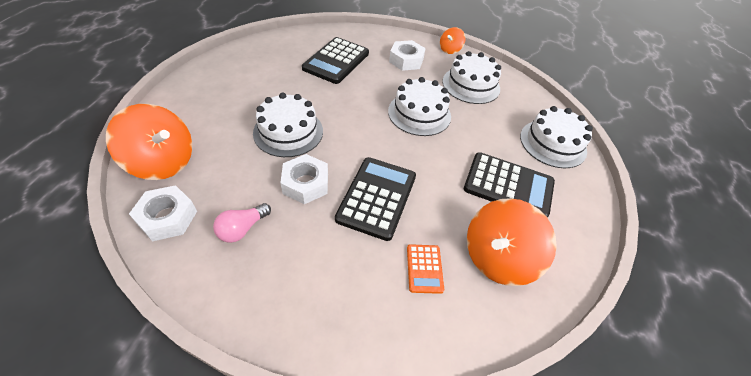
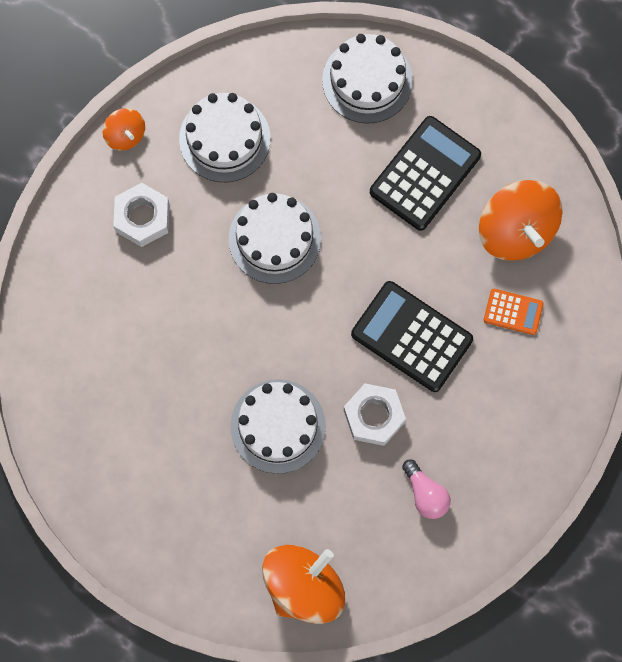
camera: 70 degrees left, 25 degrees up
white nut [129,185,197,242] -> none
black calculator [302,37,369,84] -> none

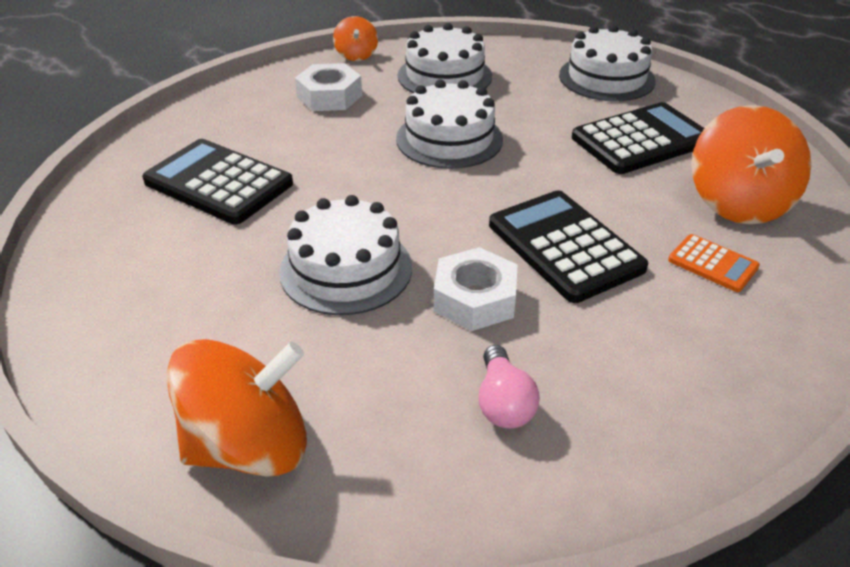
camera: 25 degrees right, 35 degrees down
none -> black calculator [142,139,293,224]

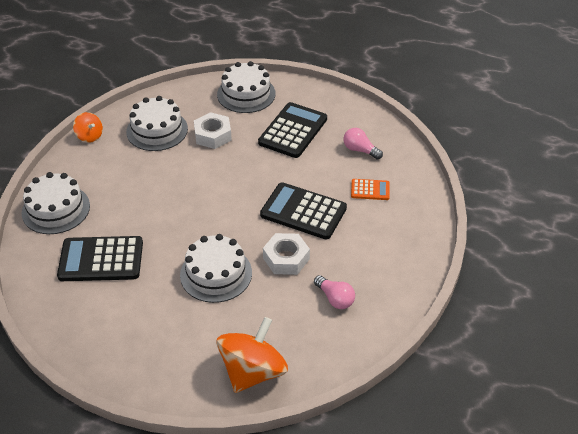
camera: 35 degrees left, 5 degrees up
white nut [295,63,362,111] -> white nut moved to [194,112,232,149]
white cake [396,79,503,169] -> white cake moved to [22,172,90,234]
orange spinning top [692,105,811,224] -> pink light bulb [343,128,383,160]

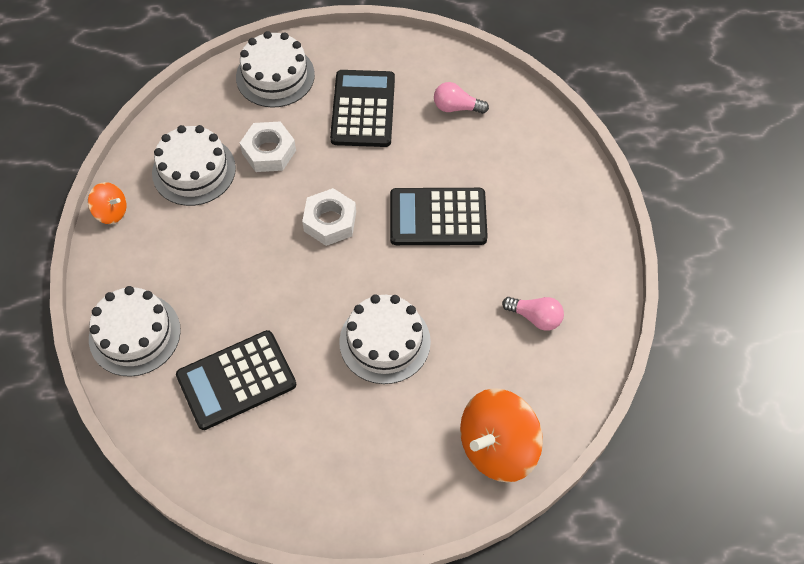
camera: 25 degrees left, 15 degrees up
orange spinning top [217,317,288,393] -> orange spinning top turned 135 degrees counterclockwise [460,388,543,482]
white nut [263,233,310,275] -> white nut moved to [302,188,356,246]
orange calculator [351,179,390,200] -> none

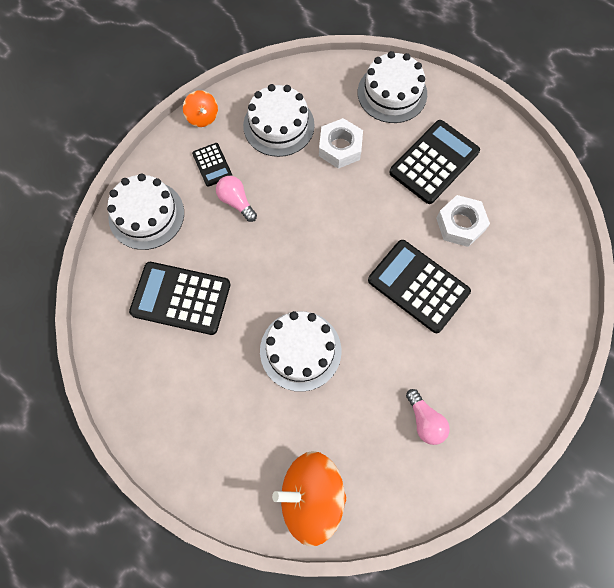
camera: 40 degrees right, 10 degrees up
white nut [302,188,356,246] -> white nut moved to [436,195,490,247]
pink light bulb [434,82,489,114] -> pink light bulb moved to [216,176,257,222]
none -> black calculator [192,143,232,187]

